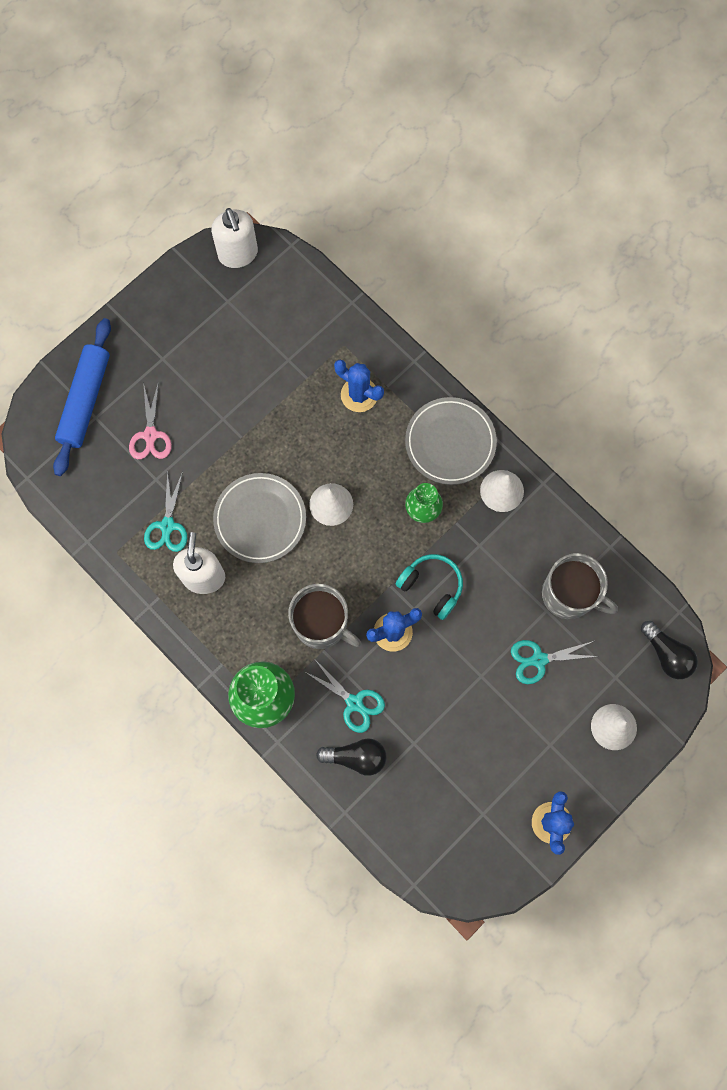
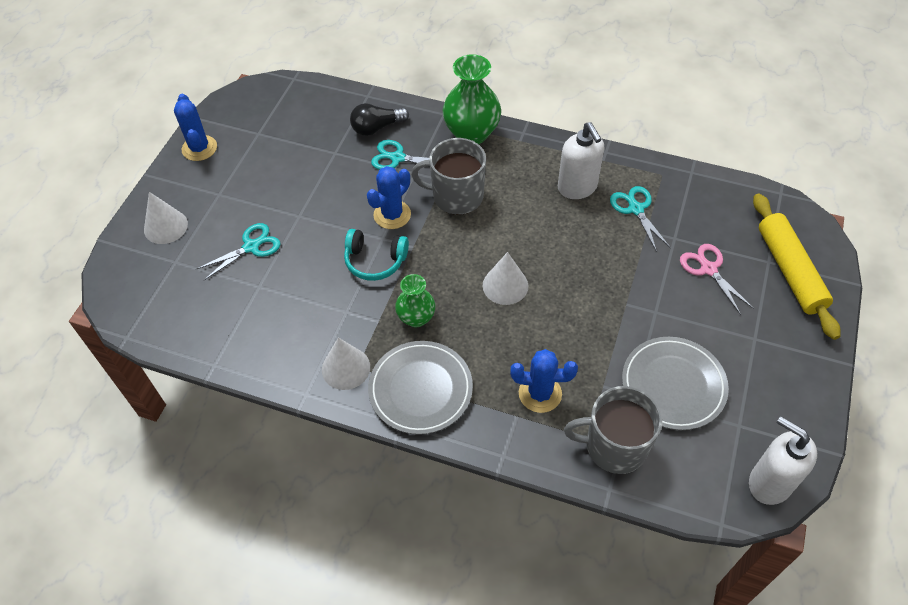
camera: 155 degrees right, 20 degrees down
blue rolling pin [53,318,111,476] -> yellow rolling pin [753,193,841,340]
grey plate [213,473,306,563] -> grey plate moved to [622,337,729,430]
grey mug [542,553,618,619] -> grey mug moved to [564,386,662,474]
black light bulb [641,621,698,679] -> none

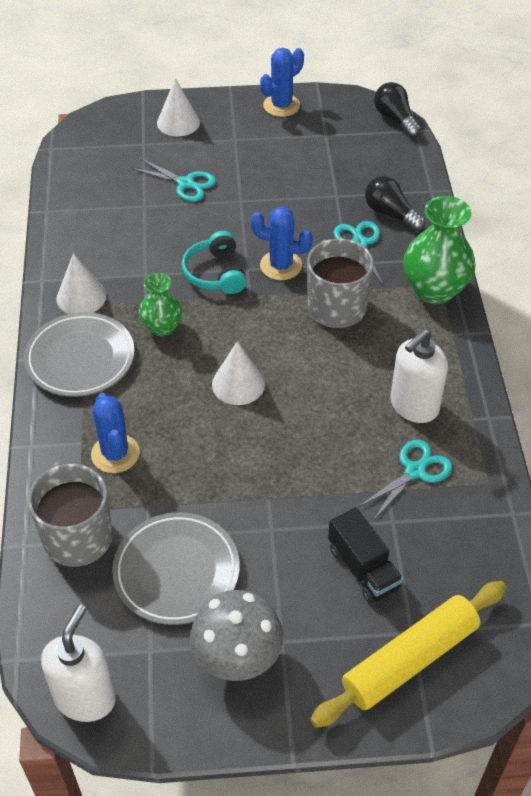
camera: 65 degrees right, 5 degrees down
pink scissors [680,244,754,315] -> black truck [328,507,403,604]
none -> grey mushroom [190,590,283,681]
none -> black light bulb [374,82,421,137]

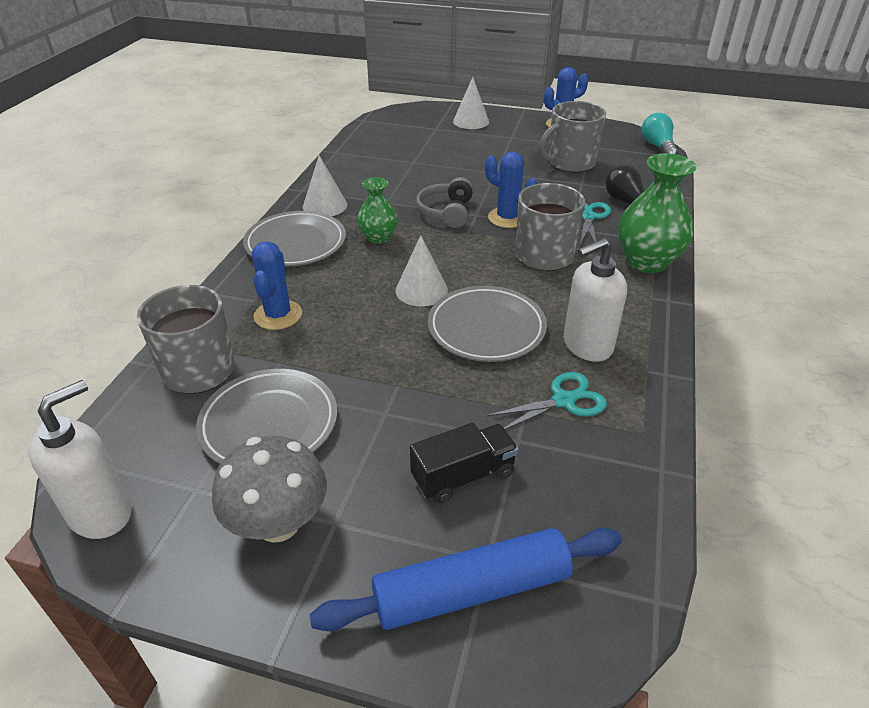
camera: 20 degrees right, 10 degrees down
turquoise scissors [132,158,216,202] -> none
turquoise headphones [182,231,247,294] -> grey headphones [416,177,473,228]
yellow rolling pin [310,581,506,728] -> blue rolling pin [309,528,622,631]
black truck [328,507,403,604] -> black truck turned 105 degrees counterclockwise [410,423,518,504]
black light bulb [374,82,421,137] -> turquoise light bulb [642,113,678,155]
none -> grey plate [428,286,547,362]
none -> grey mug [539,101,606,173]

